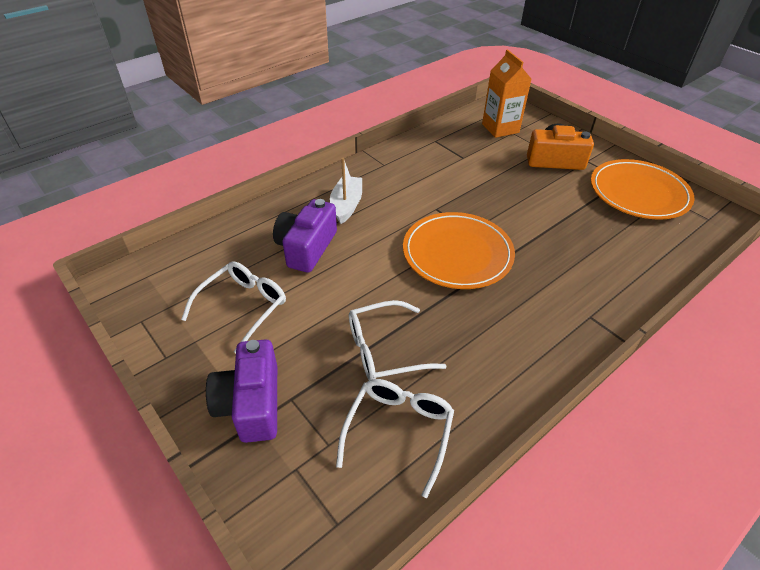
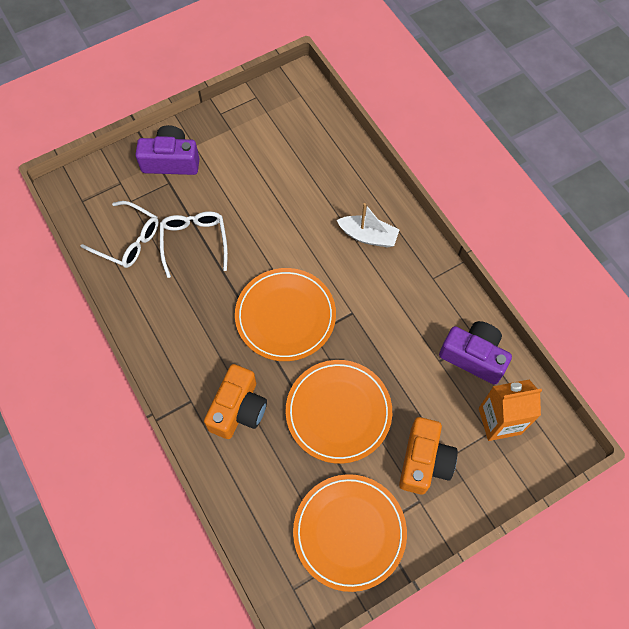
camera: 100 degrees right, 20 degrees up
white glasses [181,261,286,353] -> none
purple camera [273,199,337,273] -> purple camera moved to [439,321,512,385]
none -> orange camera [204,364,267,439]
none -> orange plate [286,360,392,464]

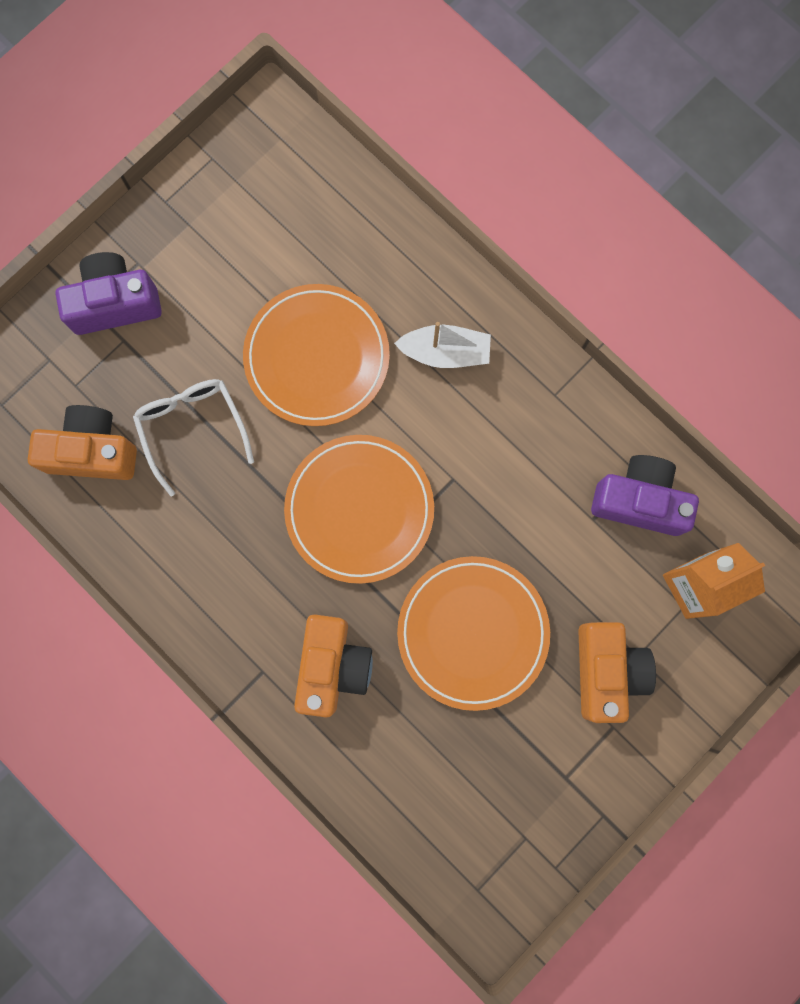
camera: 15 degrees left, 15 degrees up
white glasses [81,201,159,268] -> orange camera [28,405,137,480]
orange plate [293,474,407,592] -> orange plate moved to [243,284,390,426]

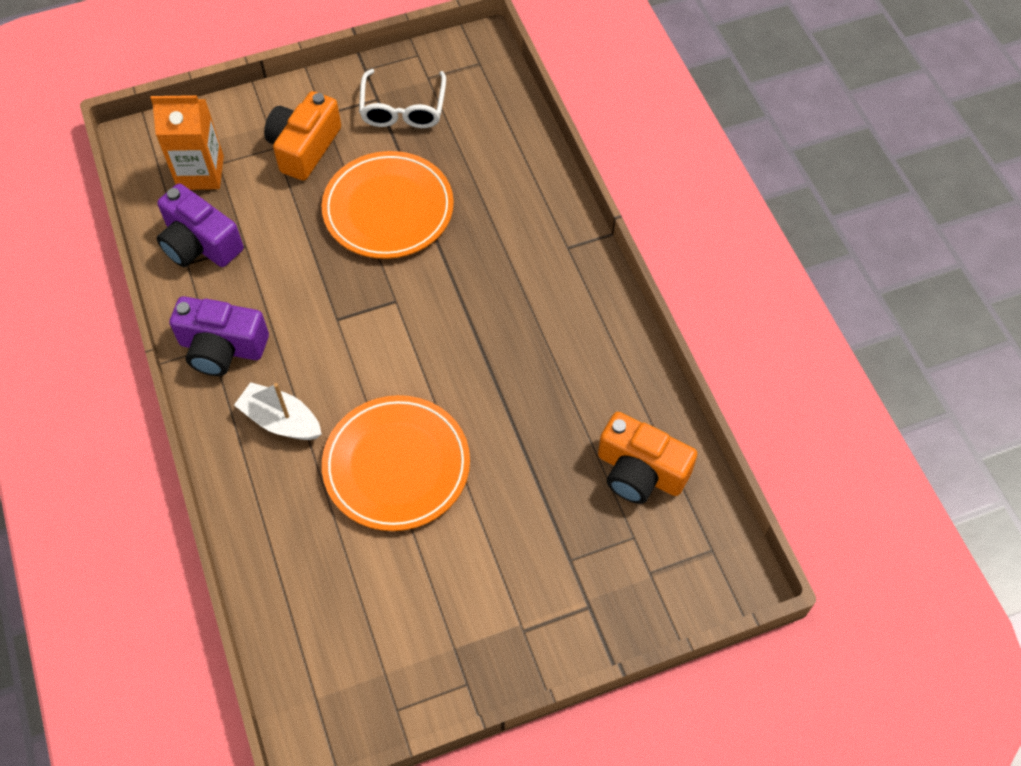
camera: 155 degrees left, 20 degrees down
purple camera [55,252,162,335] -> purple camera moved to [169,296,269,376]
white glasses [133,379,254,496] -> white glasses moved to [359,69,446,128]
orange plate [284,435,434,584] -> none
orange camera [294,614,373,717] -> none

